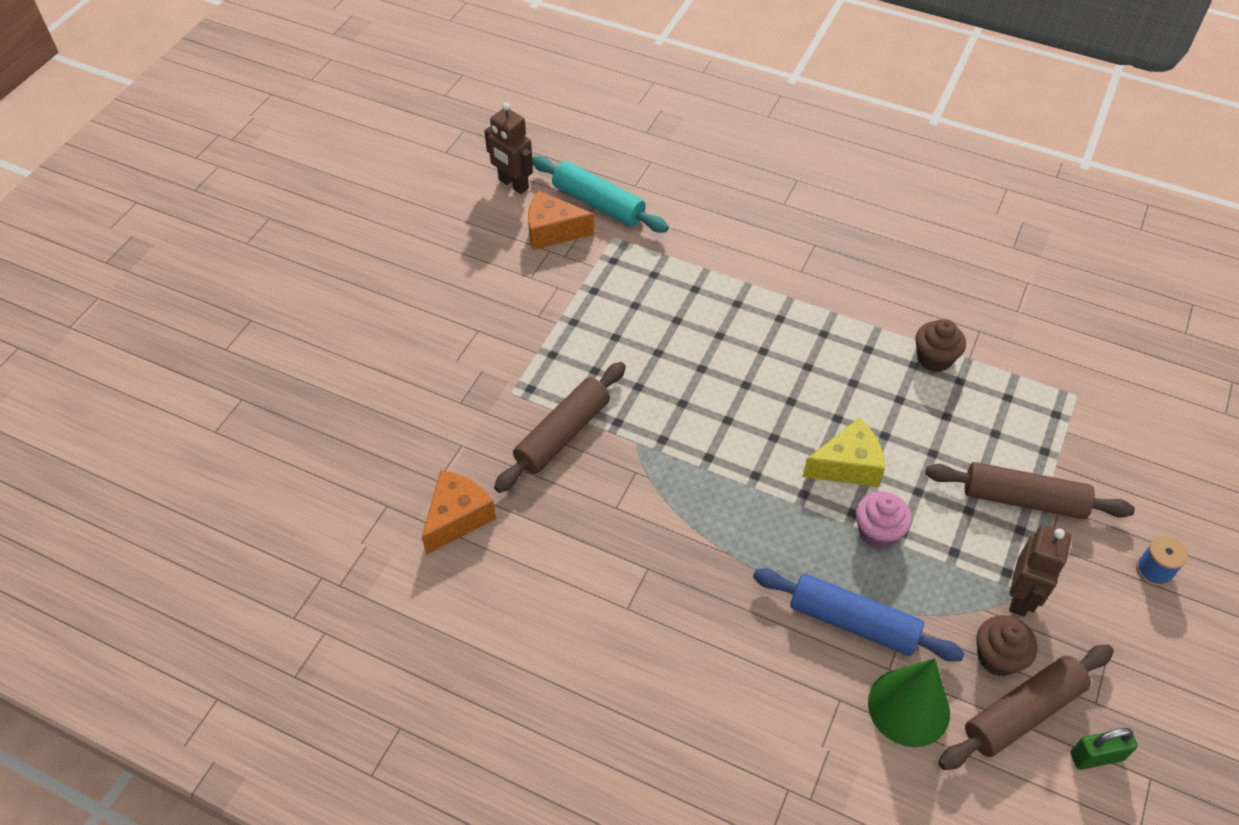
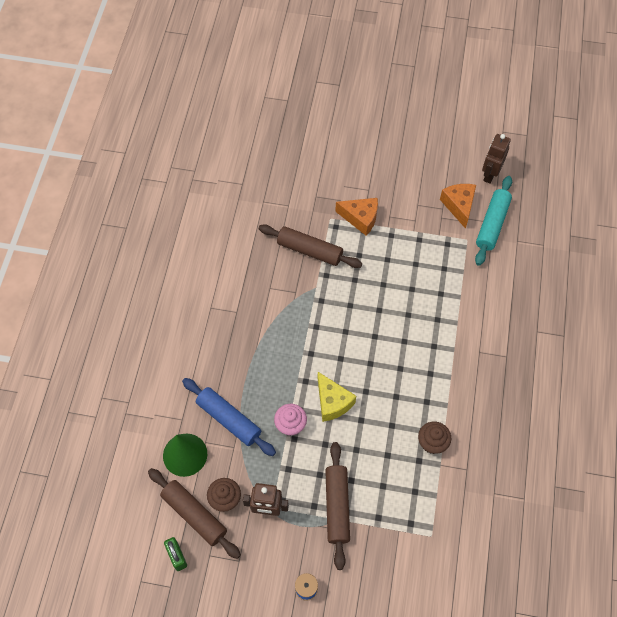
camera: 75 degrees right, 10 degrees up
orange cheese [422,470,496,555] -> orange cheese moved to [335,198,378,236]
blue rolling pin [753,569,965,662] -> blue rolling pin turned 60 degrees counterclockwise [182,378,276,456]

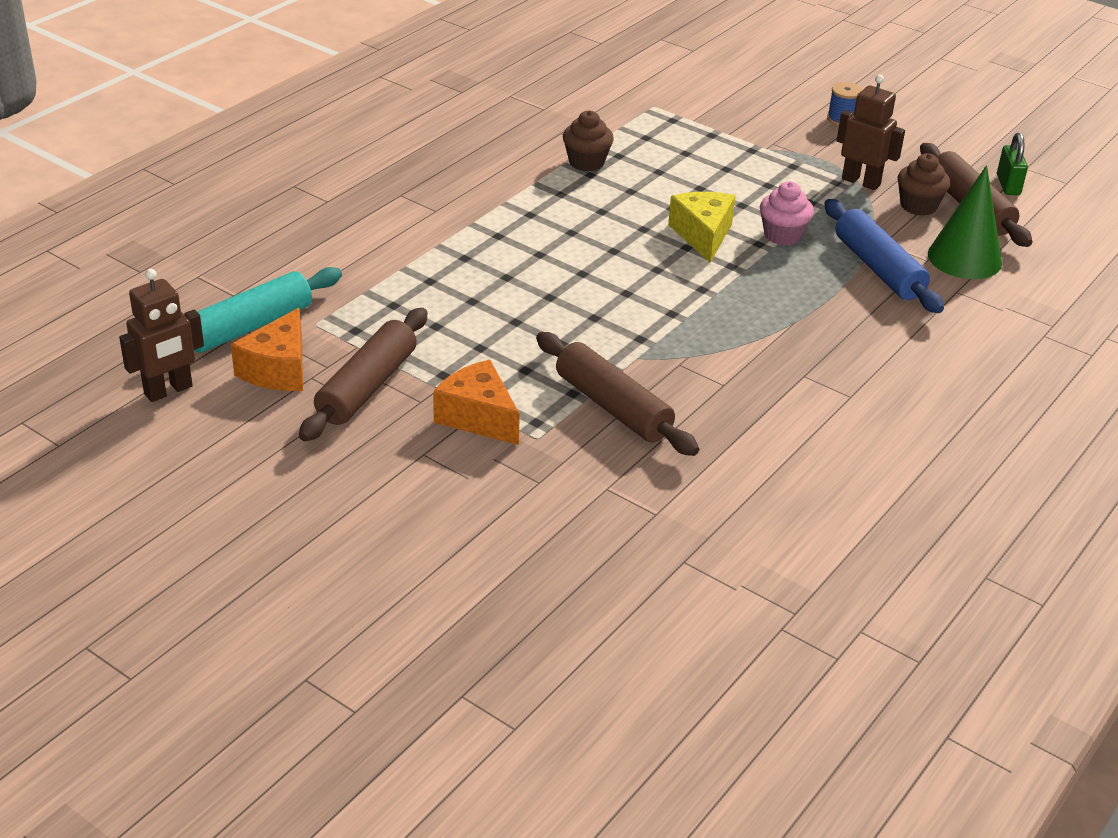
camera: 155 degrees left, 25 degrees down
brown rolling pin [325,442,350,570] -> brown rolling pin moved to [299,308,428,441]

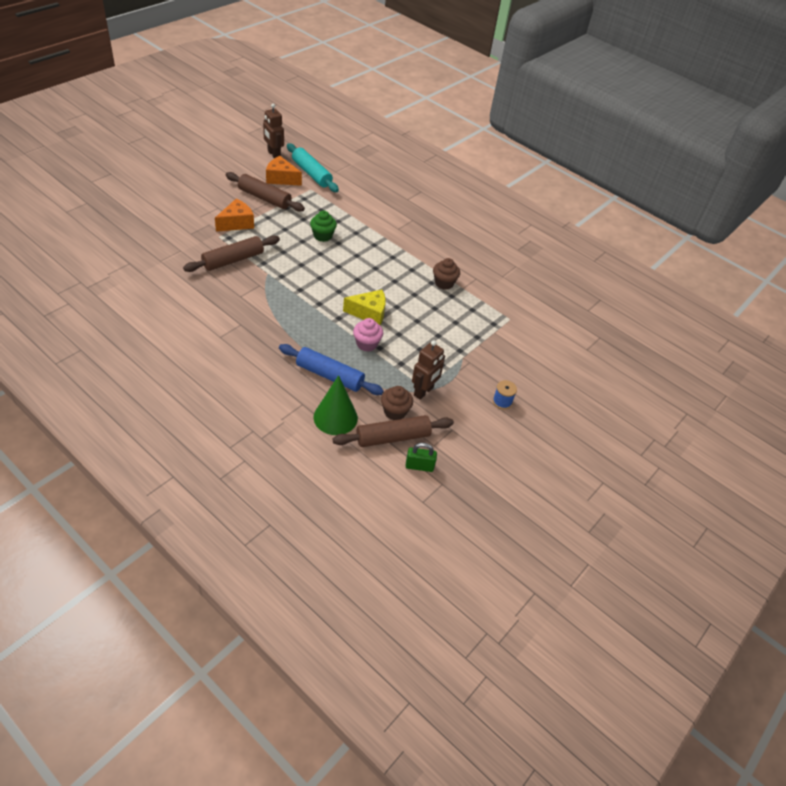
camera: 90 degrees right, 10 degrees up
blue rolling pin [824,199,944,313] -> blue rolling pin turned 45 degrees clockwise [279,344,384,395]
none -> green cupcake [310,211,337,242]

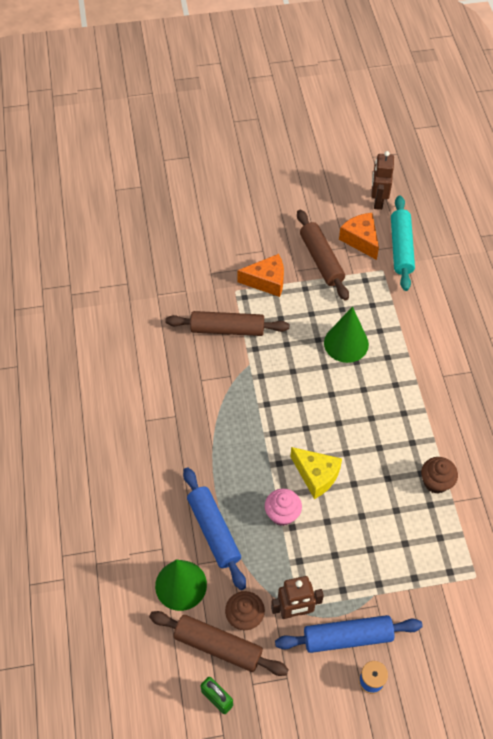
camera: 45 degrees right, 10 degrees up
green cupcake [310,211,337,242] -> green cone [324,307,369,363]
none -> blue rolling pin [275,615,423,653]

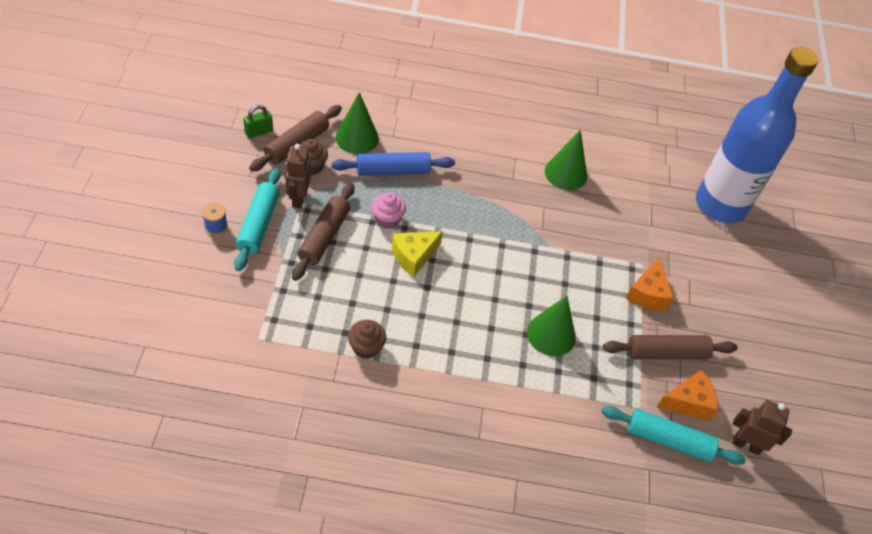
camera: 100 degrees right, 5 degrees down
brown rolling pin [166,311,289,336] -> brown rolling pin moved to [292,183,354,281]
blue rolling pin [275,615,423,653] -> turquoise rolling pin [234,168,281,271]
none -> green cone [545,130,587,190]
none -> blue bottle [696,47,818,223]

